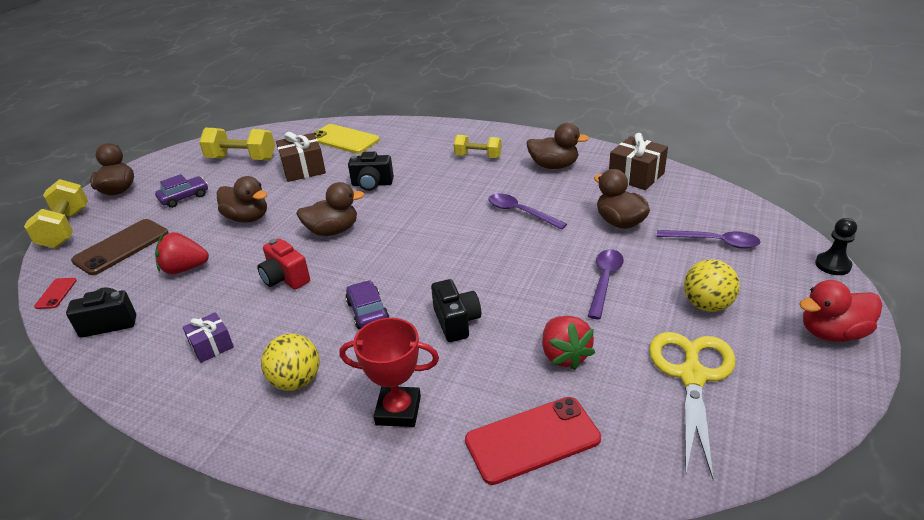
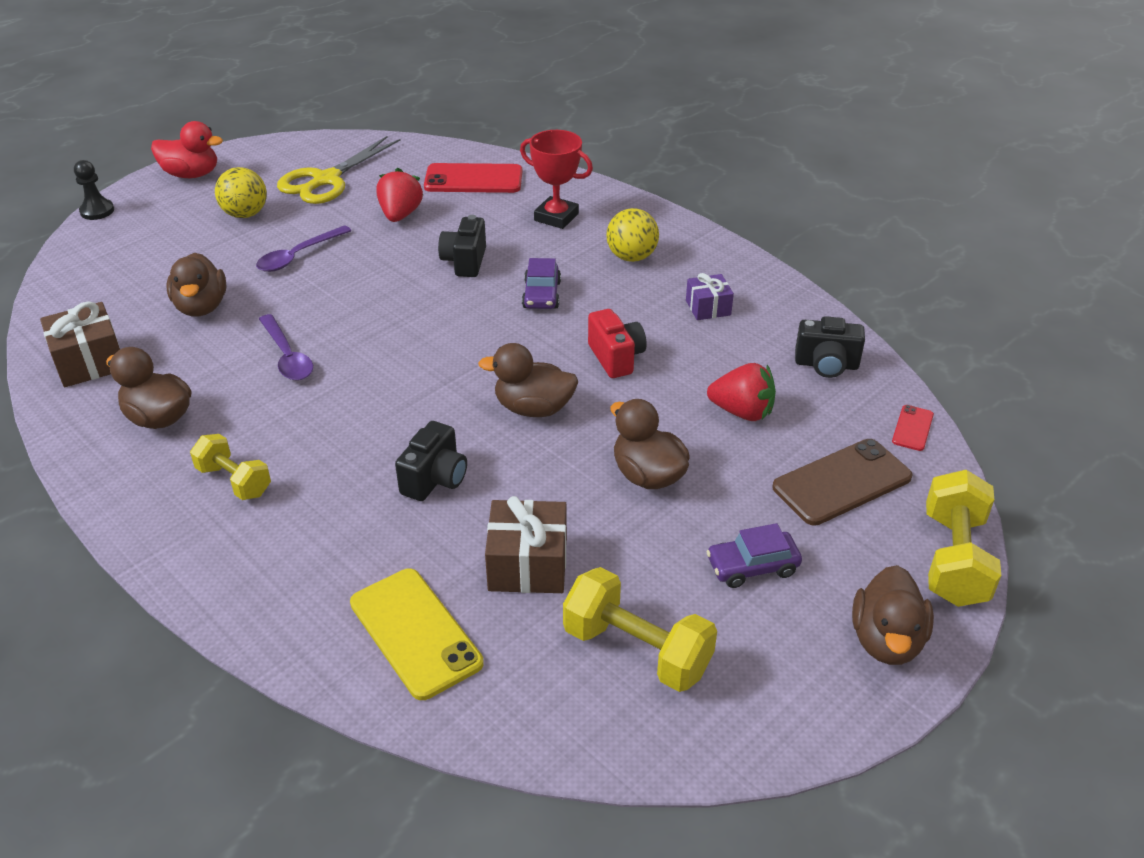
camera: 160 degrees left, 5 degrees up
black camera [348,152,394,191] -> black camera turned 90 degrees clockwise [395,421,467,501]
purple spoon [657,230,760,249] -> none

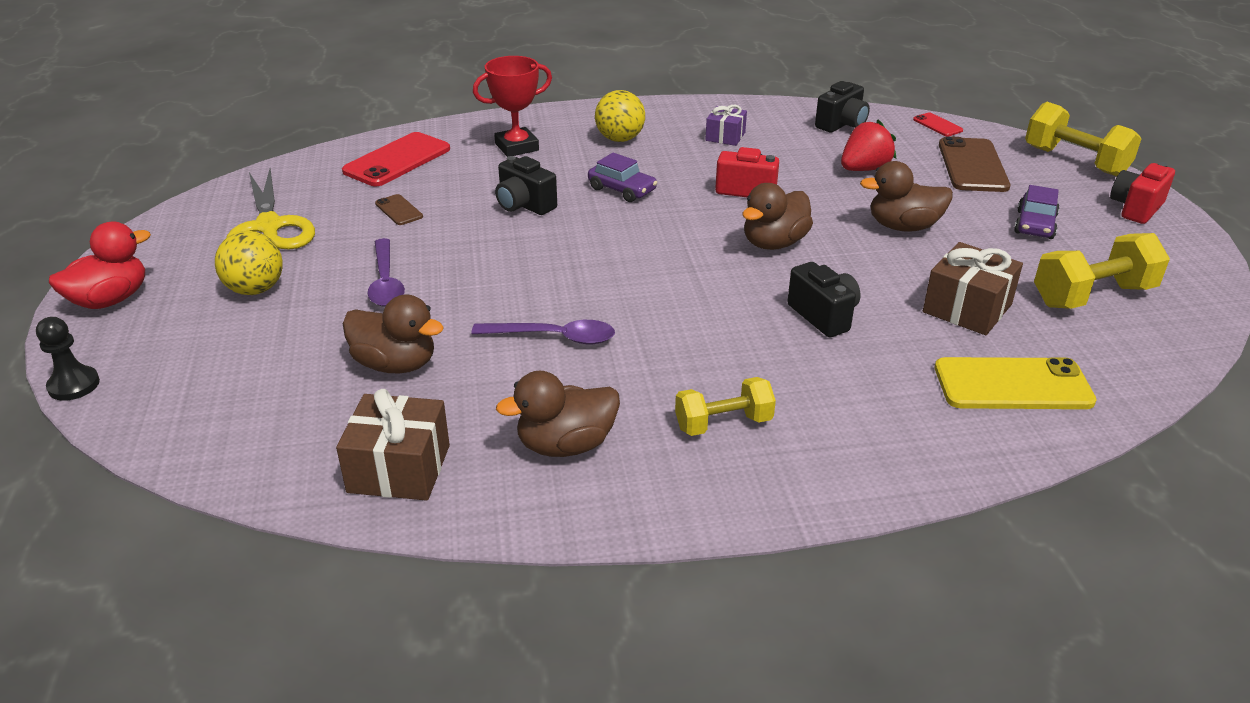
camera: 55 degrees left, 5 degrees down
red strawberry [376,168,423,222] -> brown phone [375,194,423,225]
brown duck [852,565,934,665] -> red camera [1110,162,1175,224]

